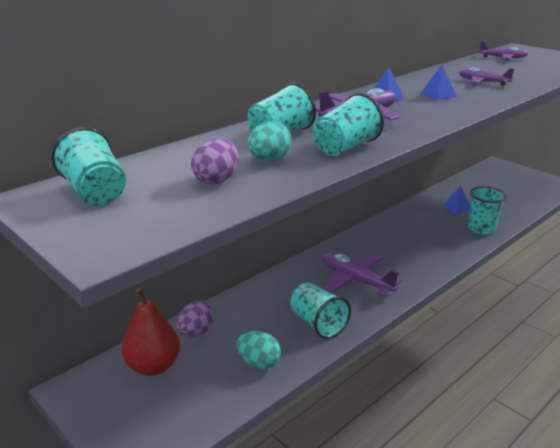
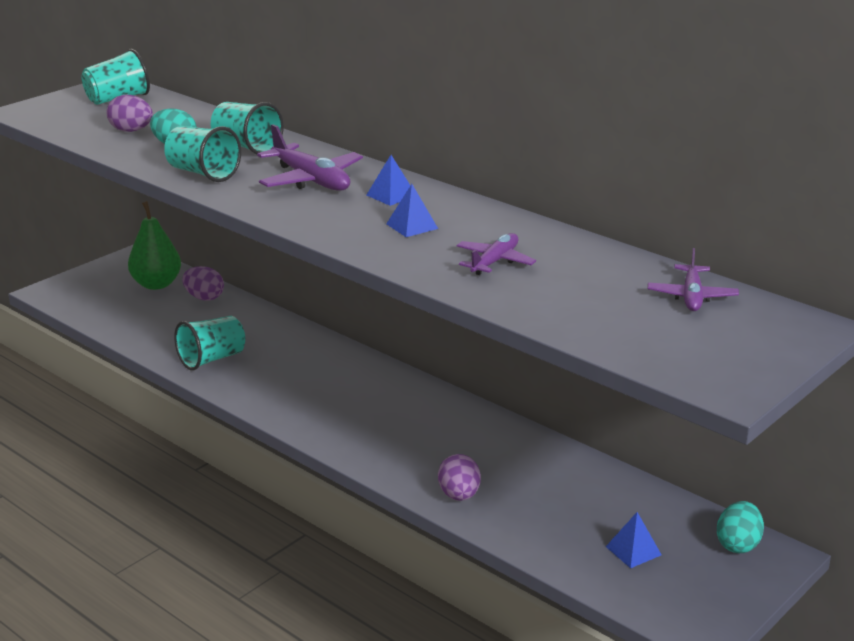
camera: 85 degrees right, 0 degrees up
red pear [122,287,180,376] -> green pear [128,201,181,290]
turquoise egg [237,331,281,369] -> turquoise egg moved to [717,501,764,553]
purple plane [322,253,403,296] -> none
blue pyramid [443,186,471,214] -> blue pyramid moved to [606,512,662,568]
turquoise cup [468,186,507,235] -> purple egg [438,454,481,501]

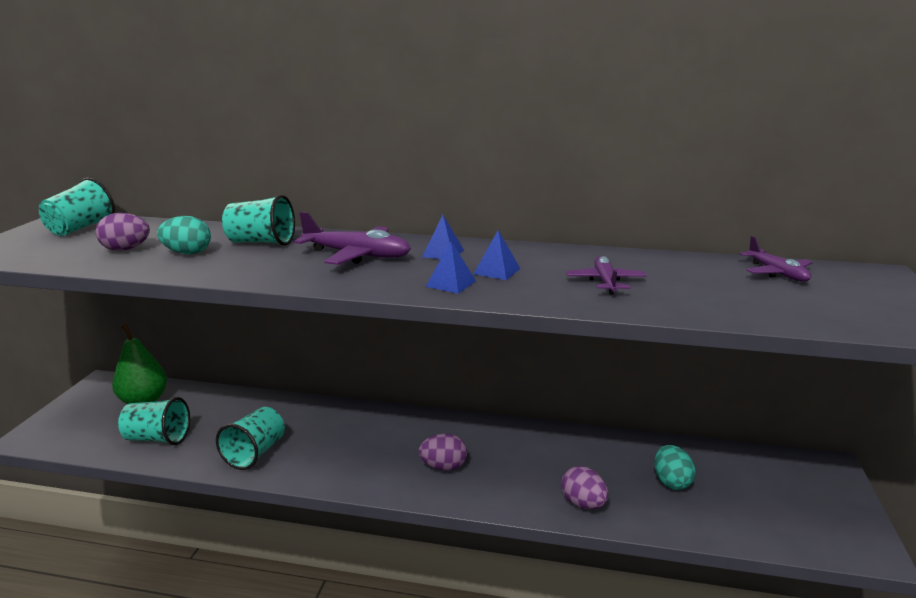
camera: 30 degrees left, 5 degrees down
turquoise cup [164,126,241,182] -> turquoise cup moved to [118,397,190,445]
purple egg [182,266,224,301] -> purple egg moved to [418,434,467,471]
blue pyramid [606,512,662,568] -> blue pyramid moved to [426,241,476,294]
turquoise egg [717,501,764,553] -> turquoise egg moved to [654,445,696,490]

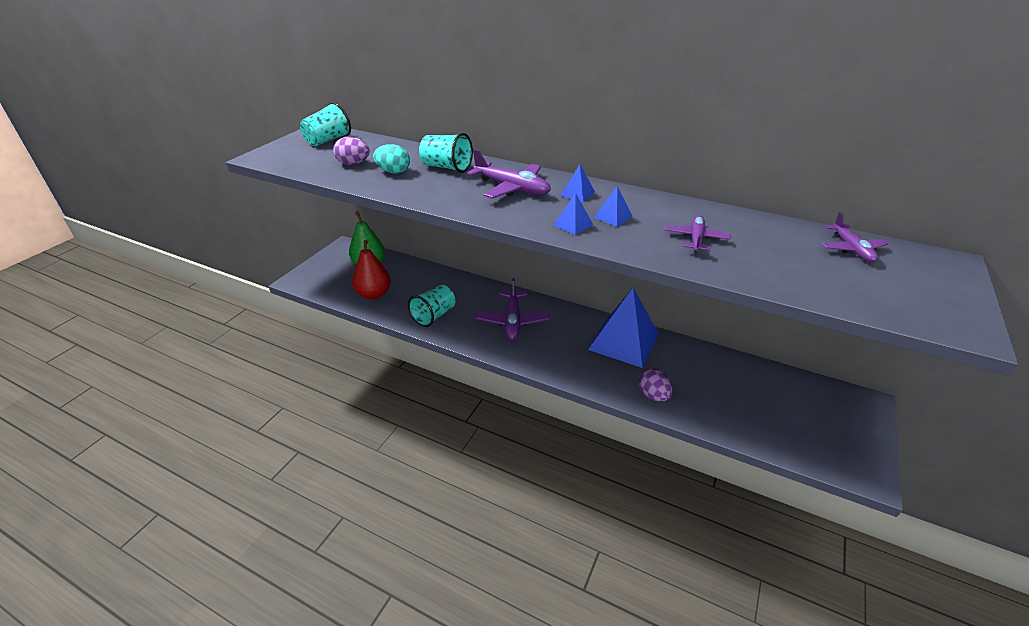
camera: 15 degrees right, 15 degrees up
turquoise cup [118,397,190,445] -> red pear [352,240,391,299]
purple egg [418,434,467,471] -> none
turquoise egg [654,445,696,490] -> none
none -> purple plane [476,278,550,340]
none -> blue pyramid [588,288,659,368]

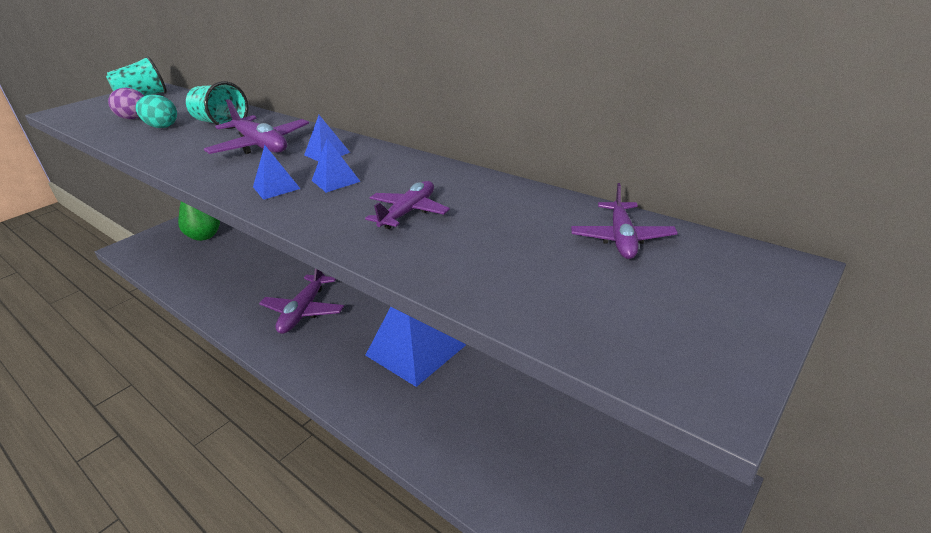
camera: 15 degrees right, 5 degrees down
red pear [352,240,391,299] -> none
turquoise cup [408,285,456,327] -> none
purple egg [639,368,672,402] -> none

